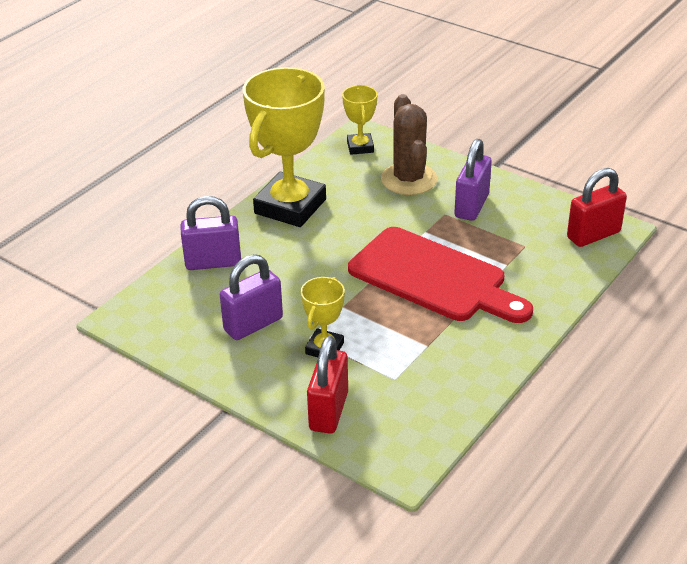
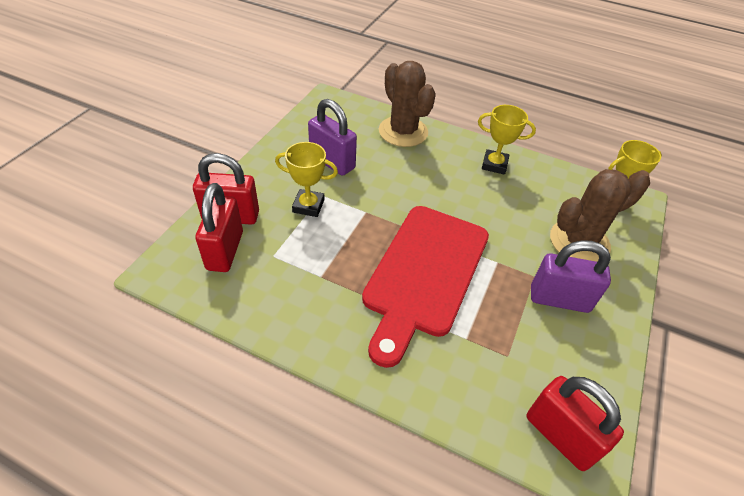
camera: 75 degrees right, 10 degrees up
purple padlock [180,196,241,270] -> brown cactus [379,61,436,147]
yellow trophy [243,67,326,227] -> yellow trophy [478,105,536,175], size x0.48
none -> red padlock [195,183,243,272]

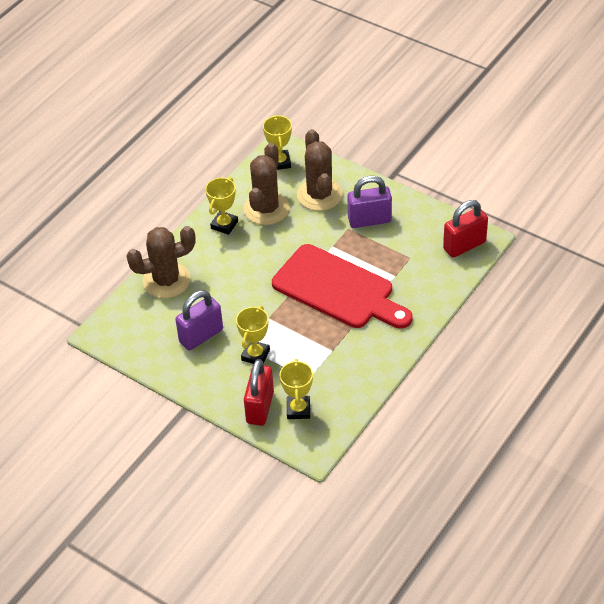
camera: 75 degrees left, 0 degrees up
red padlock [195,183,243,272] -> yellow trophy [279,359,313,419]
purple padlock [531,240,611,313] -> purple padlock turned 60 degrees clockwise [347,176,392,228]
none -> brown cactus [244,143,290,225]

